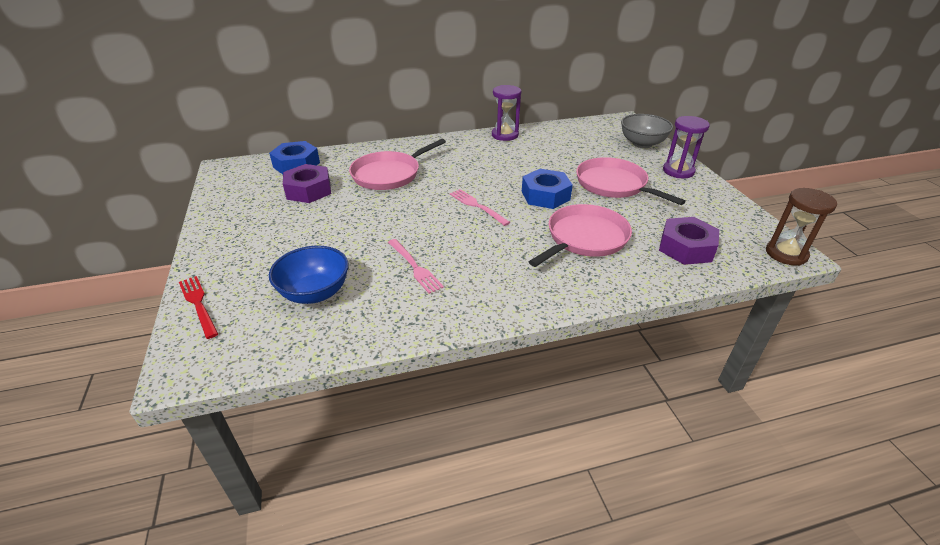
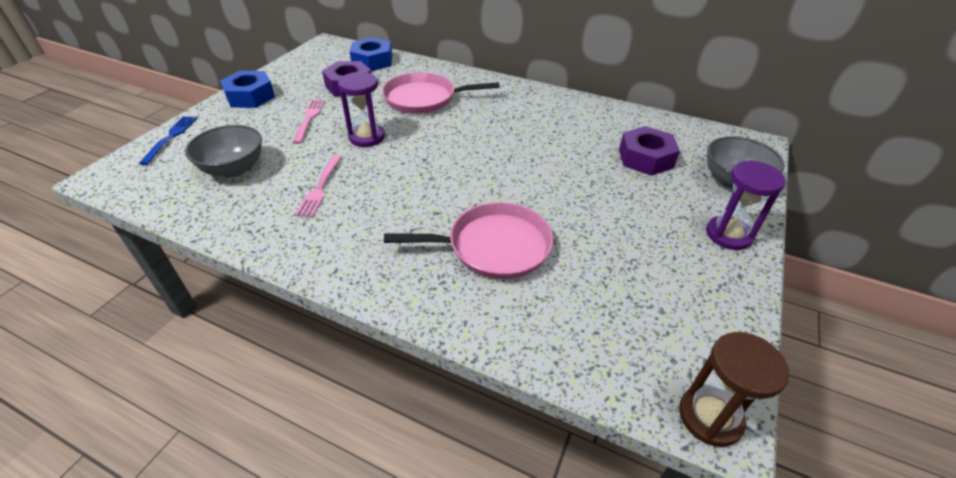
camera: 40 degrees right, 5 degrees up
red fork [179,276,218,339] -> blue fork [139,116,197,165]
blue bowl [269,246,349,304] -> grey bowl [185,125,262,177]
pink fork [450,189,510,226] -> pink fork moved to [292,100,325,144]
purple hourglass [492,85,521,141] -> purple hourglass moved to [338,72,385,147]
blue nut [522,169,573,209] -> blue nut moved to [220,71,275,108]
pink pan [576,157,686,205] -> none
purple nut [659,217,719,265] -> purple nut moved to [619,126,680,176]

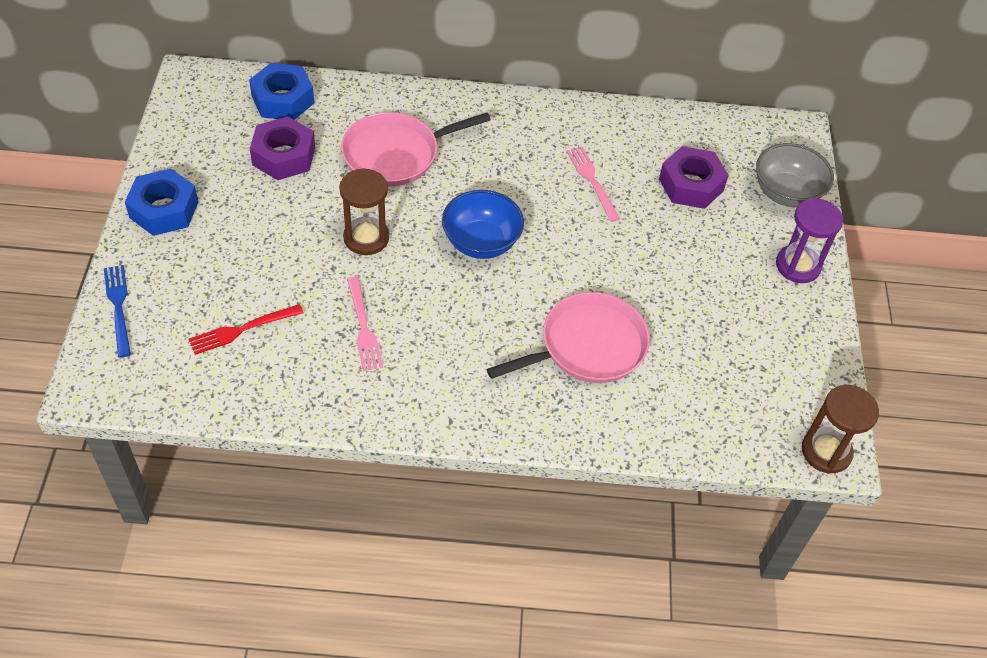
camera: 25 degrees left, 10 degrees up
grey bowl [185,125,262,177] -> red fork [189,304,304,355]
pink fork [292,100,325,144] -> pink fork moved to [566,146,620,222]
purple hourglass [338,72,385,147] -> brown hourglass [339,168,389,255]
none -> blue bowl [442,190,524,259]

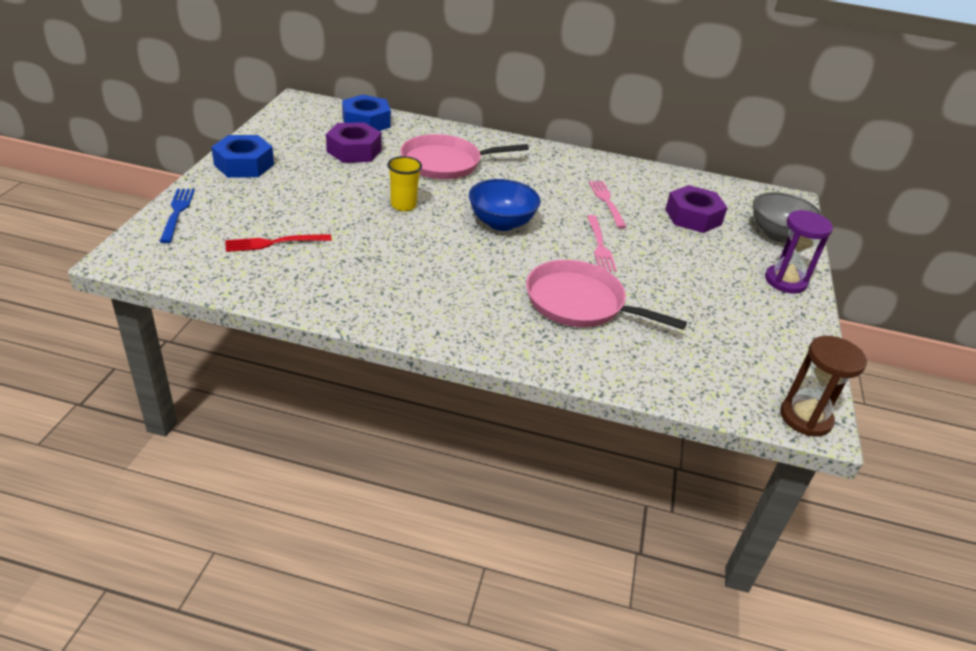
camera: 10 degrees right, 15 degrees down
brown hourglass [339,168,389,255] -> yellow cup [387,156,422,211]
pink fork [347,276,383,371] -> pink fork moved to [587,215,617,272]
pink pan [487,292,650,383] -> pink pan turned 135 degrees counterclockwise [526,260,687,330]

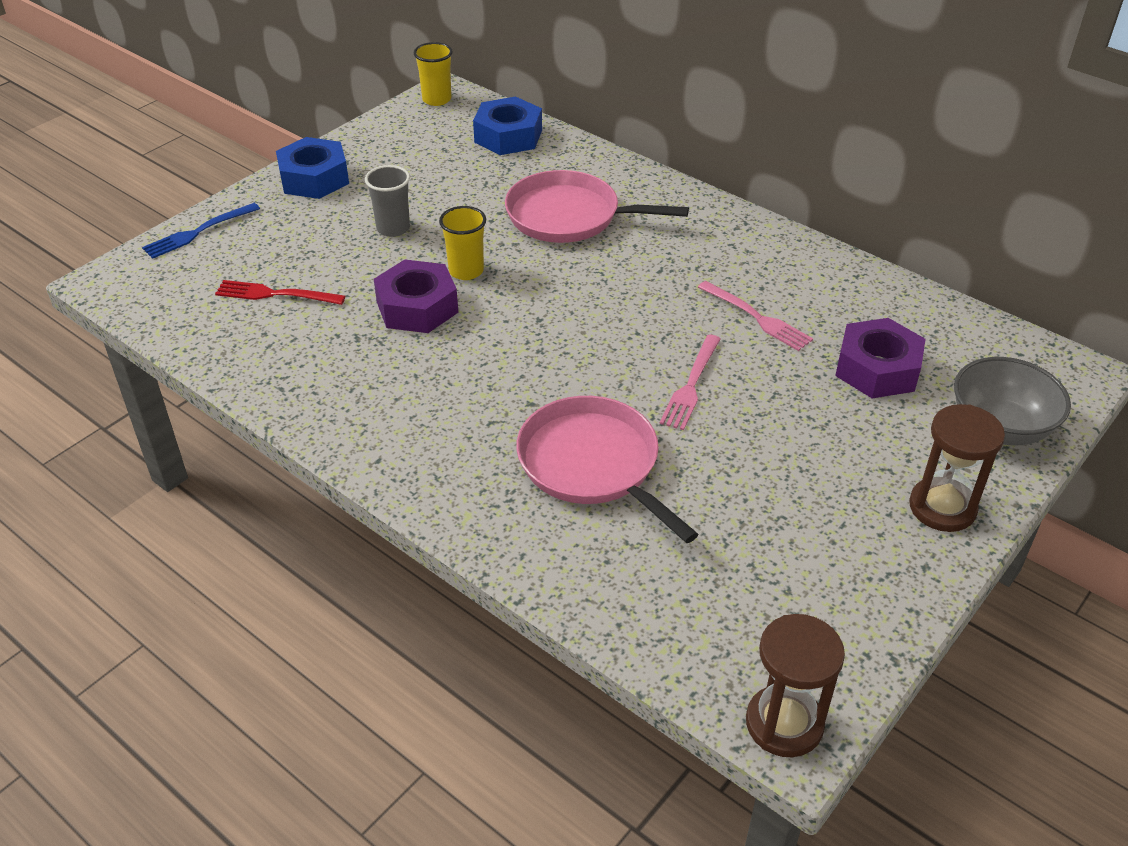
camera: 30 degrees right, 5 degrees up
blue fork [160,189,195,243] -> blue fork turned 150 degrees counterclockwise [142,203,260,259]
purple nut [326,122,382,163] -> purple nut moved to [374,260,459,333]
blue bowl [469,179,541,231] -> none
pink fork [589,181,627,228] -> pink fork turned 120 degrees clockwise [698,281,813,351]
purple hourglass [765,210,833,294] -> brown hourglass [909,404,1005,532]
none -> grey cup [365,165,410,237]
none -> yellow cup [414,42,453,106]

